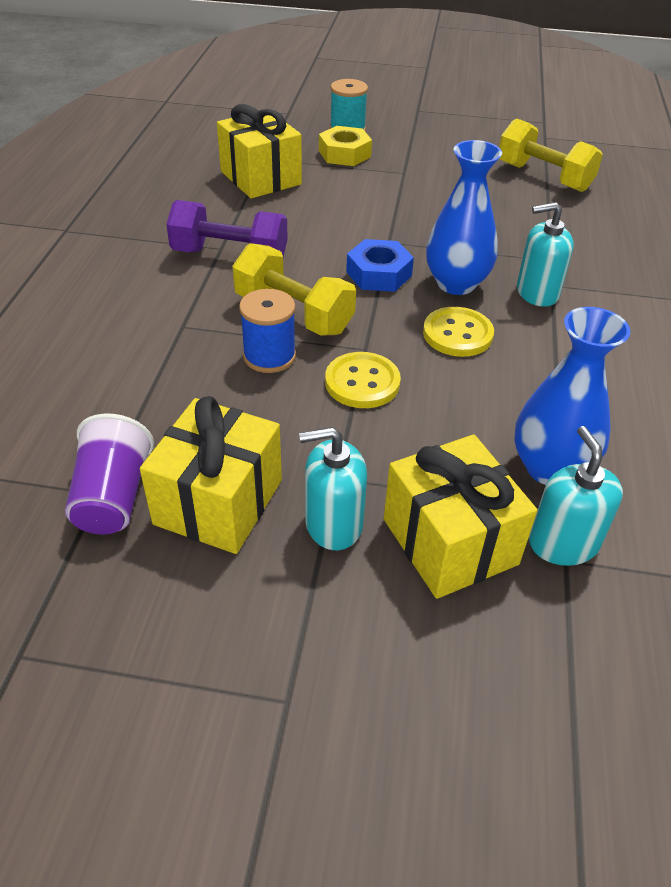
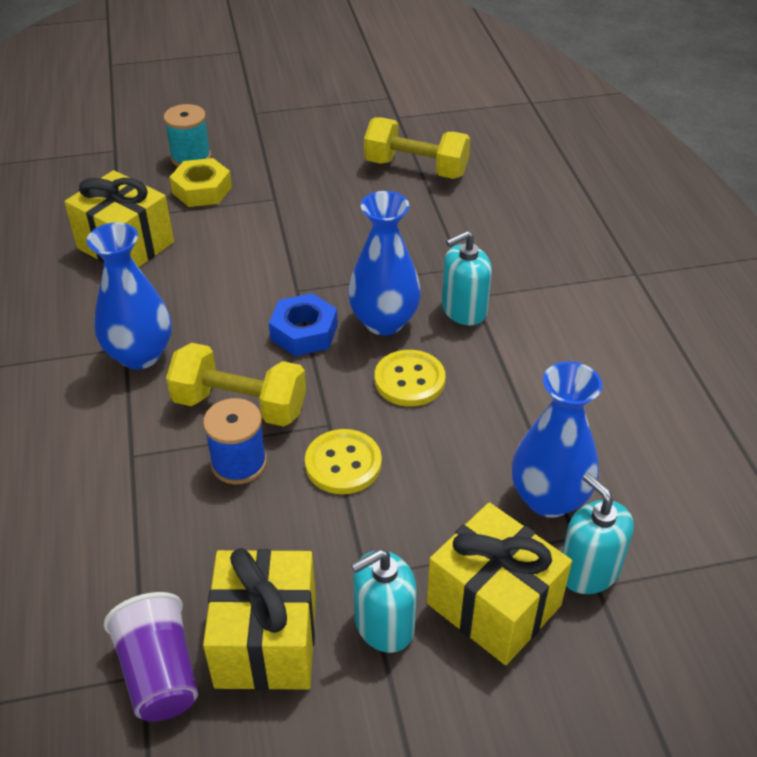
camera: 20 degrees left, 0 degrees up
purple dumbbell [166,200,288,257] -> blue vase [87,222,172,370]

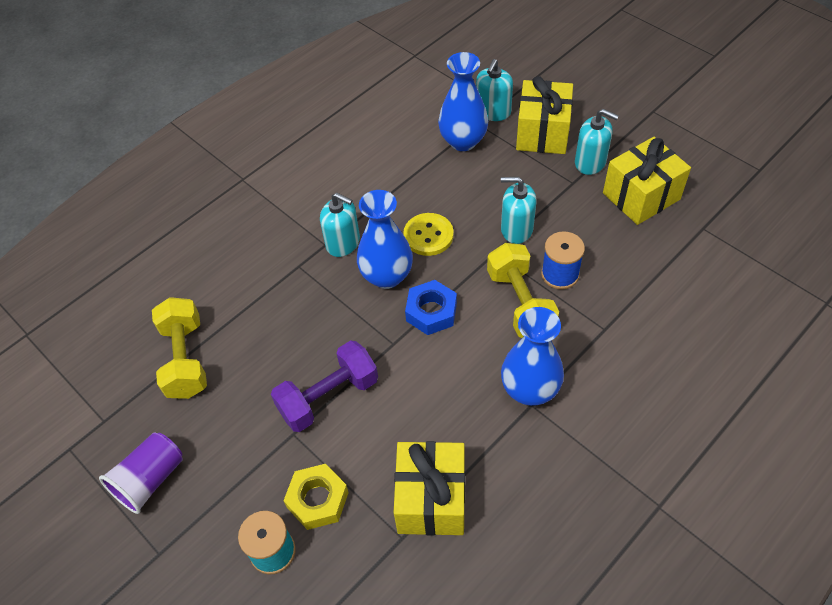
camera: 120 degrees left, 10 degrees up
purple cup [104,592,198,722] -> purple cup moved to [99,432,183,514]
yellow button [305,429,382,494] -> turquoise soap dispenser [501,177,536,244]
none -> purple dumbbell [271,340,378,432]

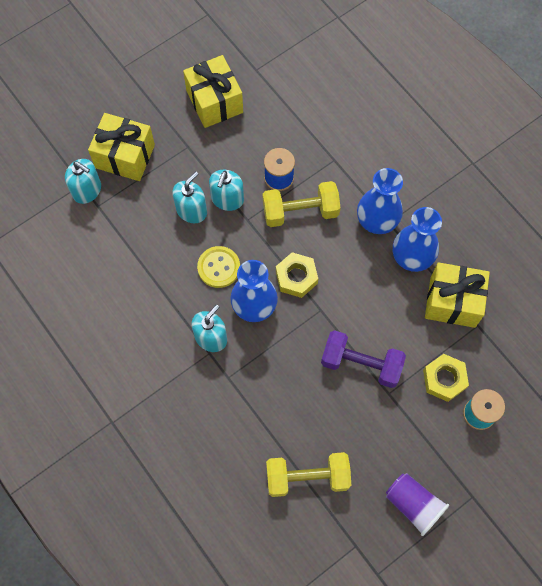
camera: 85 degrees left, 15 degrees up
purple dumbbell [271,340,378,432] -> purple dumbbell turned 45 degrees counterclockwise [321,330,406,388]
blue nut [405,280,457,335] -> yellow nut [276,252,318,298]
blue vase [438,52,488,151] -> blue vase moved to [393,207,442,272]
turquoise soap dispenser [575,109,619,175] -> turquoise soap dispenser moved to [172,171,207,223]

